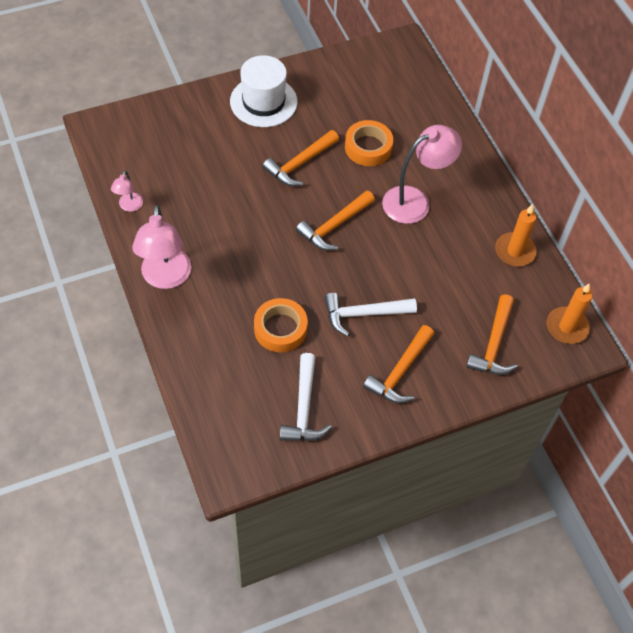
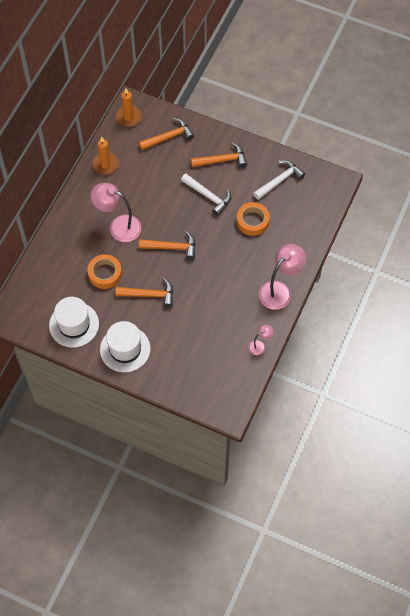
camera: 130 degrees left, 5 degrees up
none -> white hat [49,297,99,348]

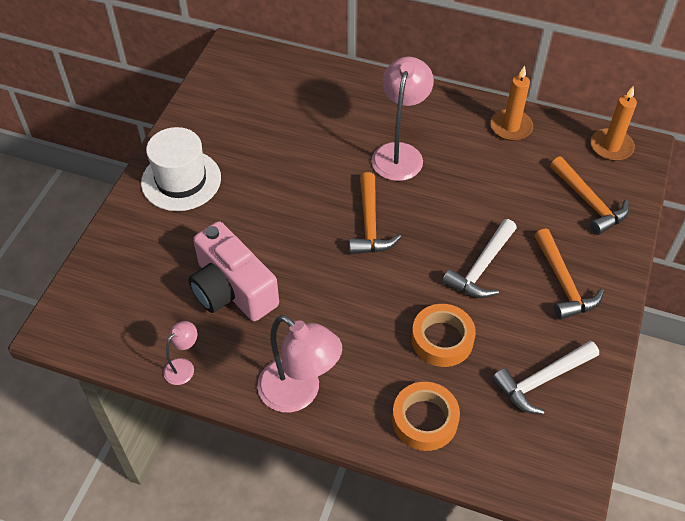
camera: 85 degrees right, 10 degrees down
white hat [49,297,99,348] -> none
orange tape [87,255,122,289] -> orange tape moved to [392,382,460,451]
orange hammer [116,278,173,308] -> none
pink lamp [249,325,273,355] -> pink lamp turned 105 degrees counterclockwise [163,321,197,385]
white hammer [253,160,305,200] -> white hammer turned 105 degrees clockwise [492,341,599,415]
none -> pink camera [188,221,279,321]

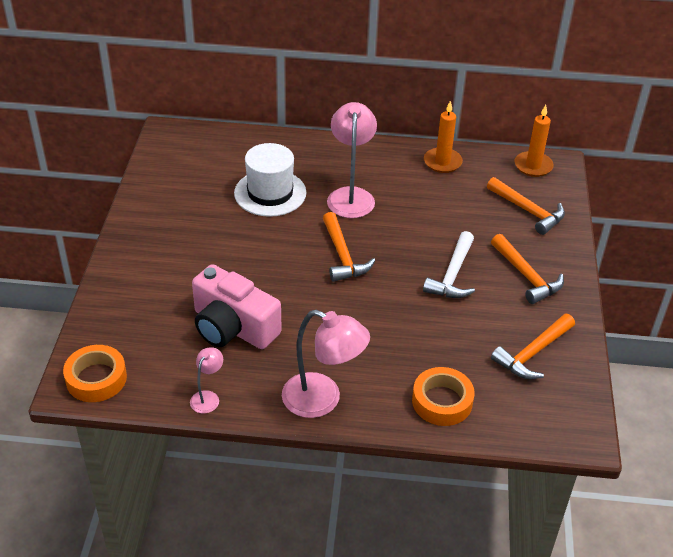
camera: 15 degrees left, 10 degrees down
white hat [141,127,221,211] -> white hat moved to [234,143,306,217]
orange tape [411,304,476,367] -> orange tape moved to [63,345,127,402]
white hammer [492,341,599,415] -> orange hammer [491,314,575,379]

